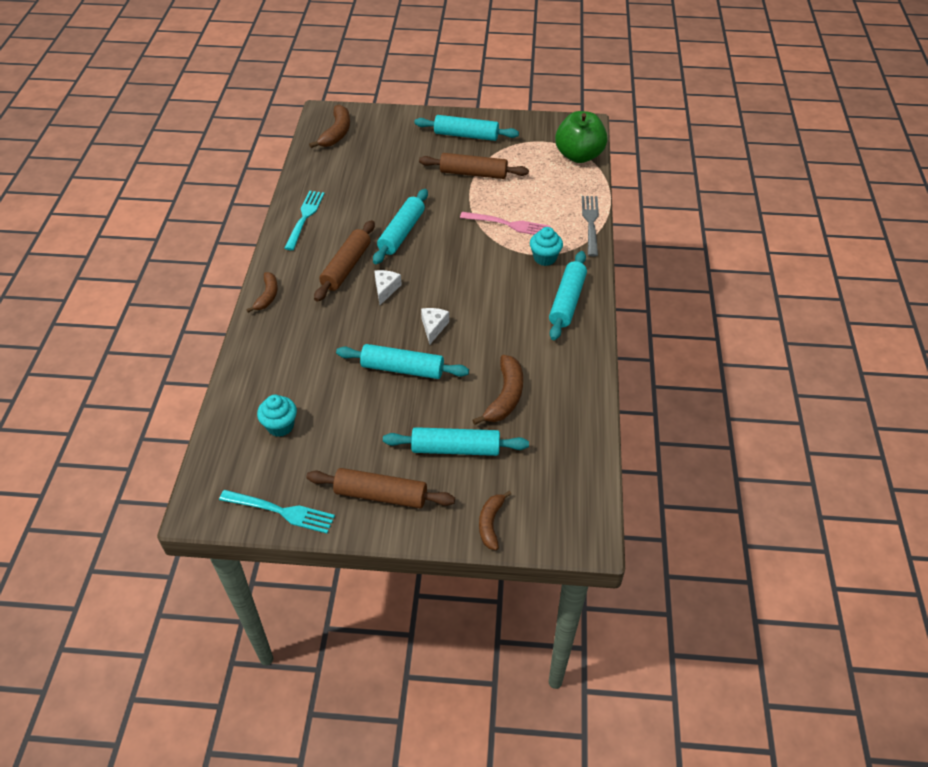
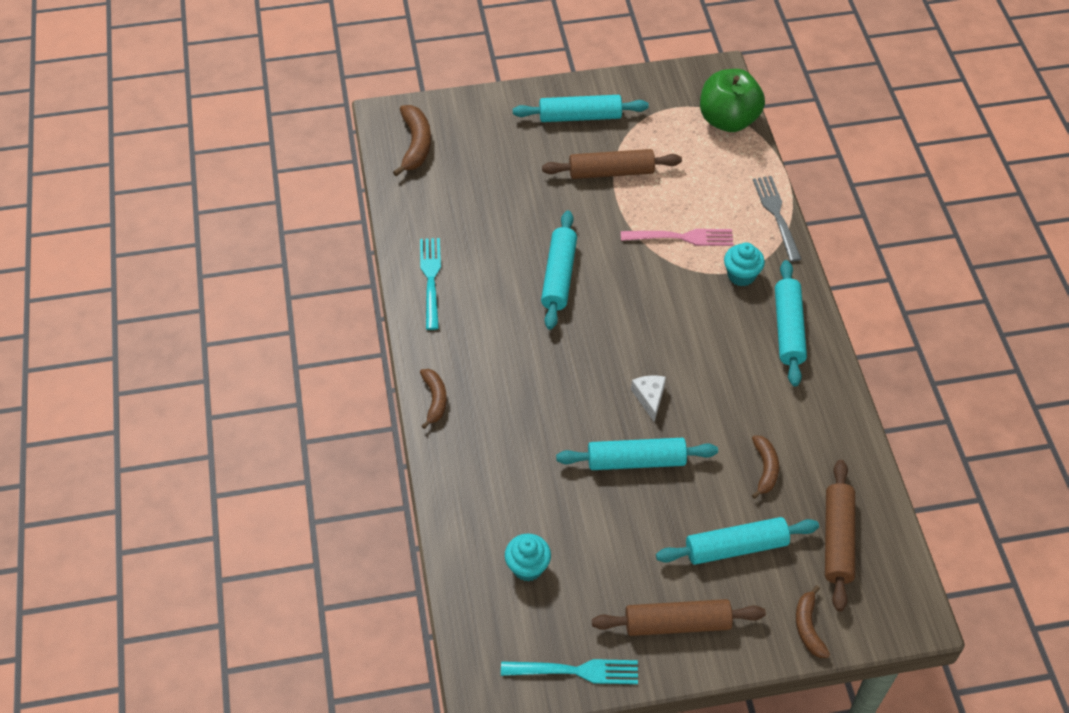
camera: 15 degrees left, 5 degrees up
brown rolling pin [314,220,375,302] -> brown rolling pin moved to [825,460,855,611]
white cheese [374,270,402,305] -> none
brown banana [473,355,523,425] -> brown banana [752,435,779,499], size x0.66

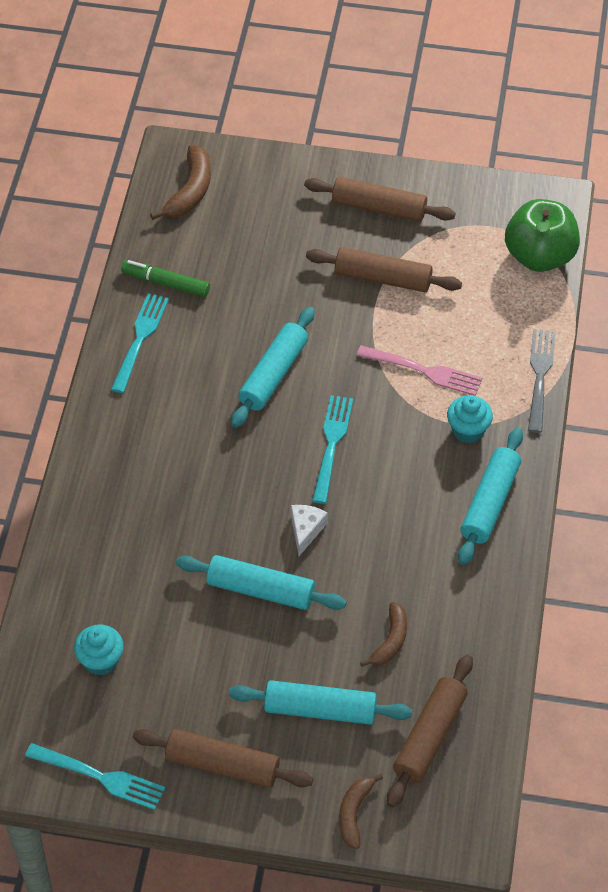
camera: 20 degrees right, 0 degrees up
brown banana [420,369,447,429] -> none
turquoise rolling pin [513,95,649,122] -> brown rolling pin [304,177,456,222]
none -> green marker [121,260,210,297]
none -> turquoise fork [312,395,353,504]

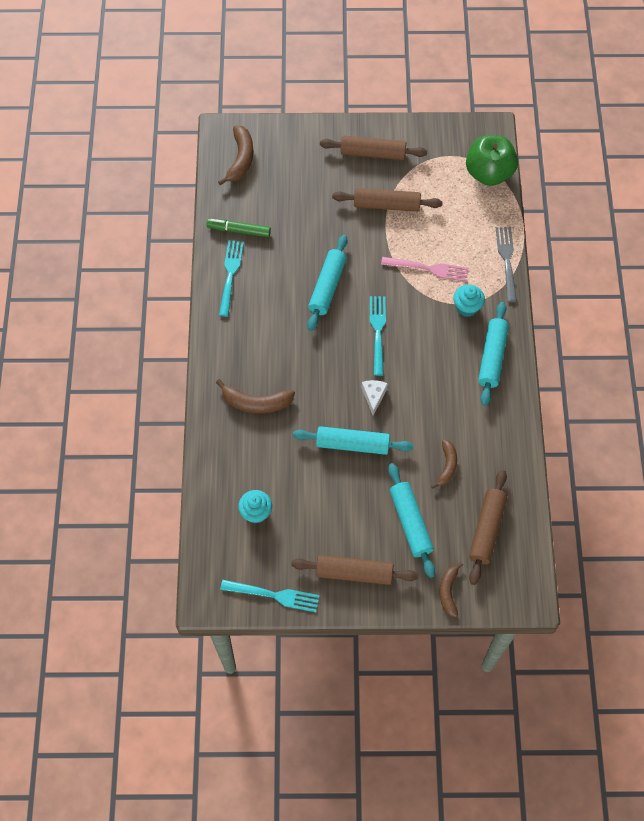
camera: 10 degrees left, 10 degrees up
turquoise rolling pin [229,680,412,725] -> turquoise rolling pin turned 75 degrees clockwise [388,463,435,578]
none -> brown banana [216,379,295,413]

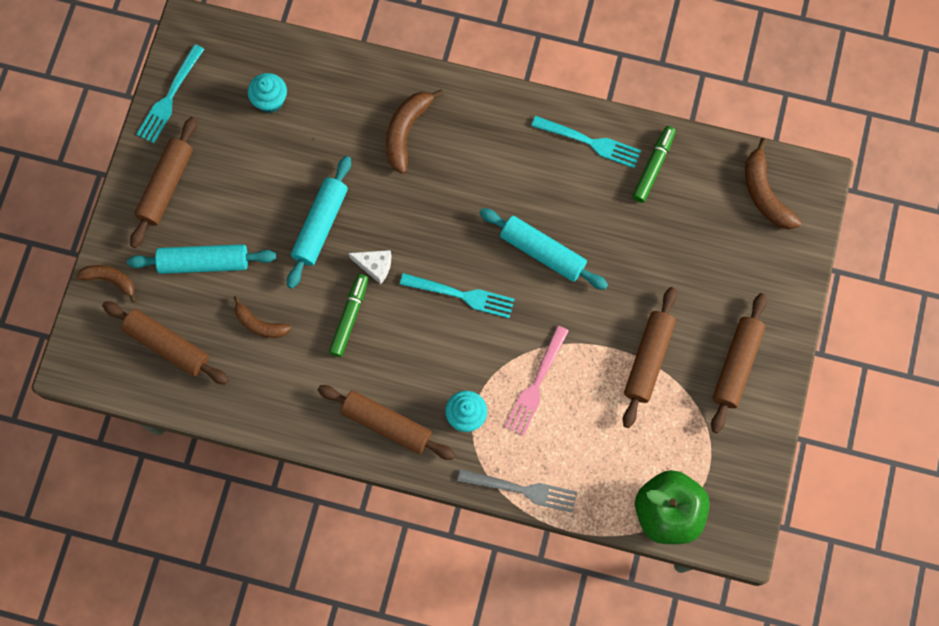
camera: 105 degrees right, 10 degrees up
brown banana [218,126,253,185] -> brown banana turned 45 degrees clockwise [745,138,801,229]
turquoise rolling pin [478,302,509,406] -> brown rolling pin [318,385,455,460]
none -> green marker [329,274,369,357]

